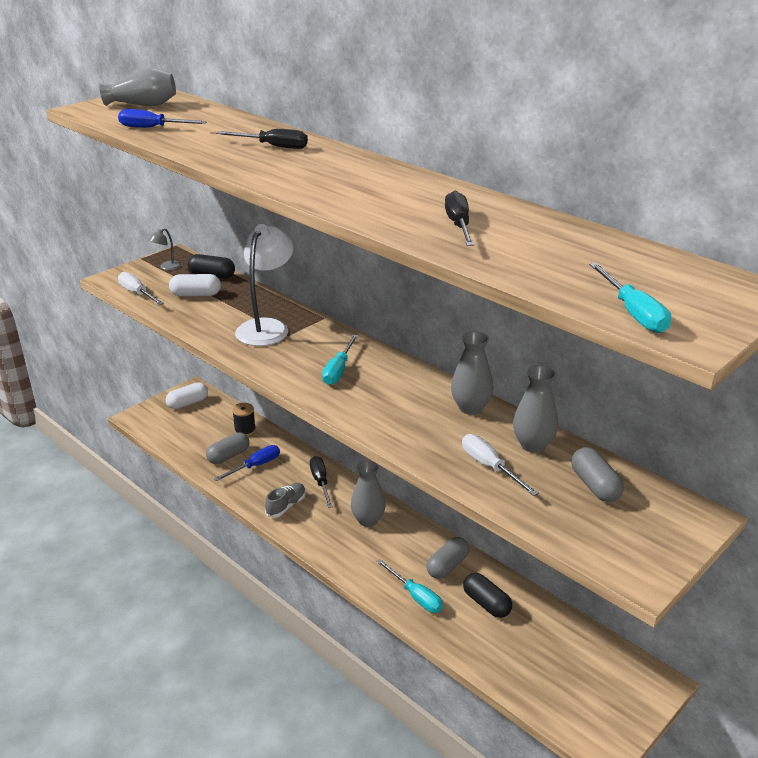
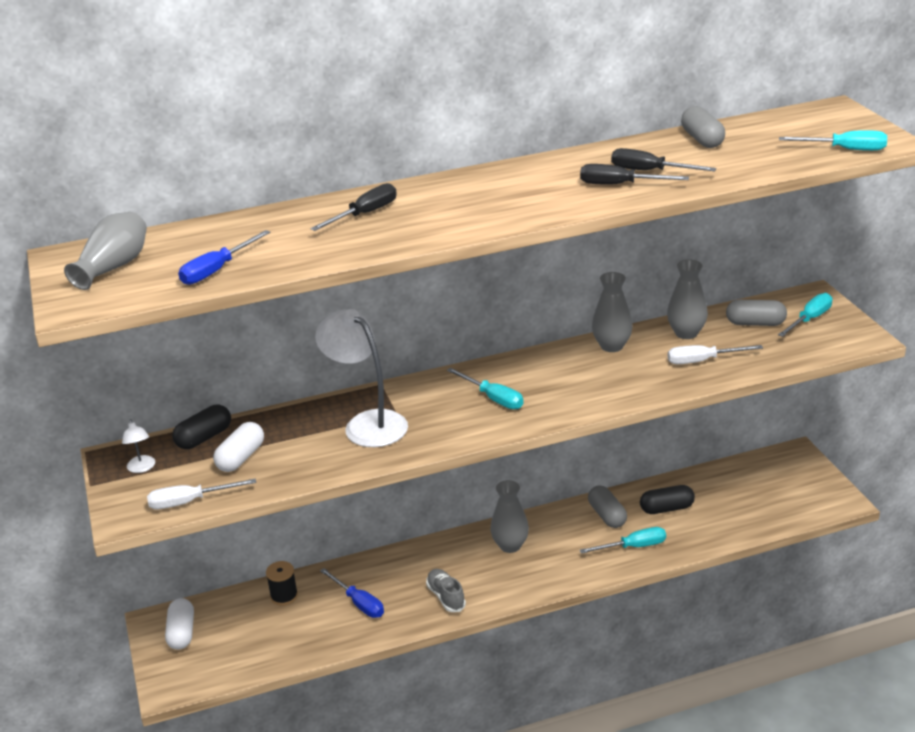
camera: 60 degrees left, 0 degrees up
grey lamp [148,228,181,270] -> white lamp [122,419,155,473]
grey capsule [206,432,249,464] -> grey capsule moved to [681,106,725,148]
blue screwdriver [214,445,280,481] -> blue screwdriver turned 150 degrees clockwise [320,568,384,618]
black screwdriver [310,456,333,508] -> black screwdriver moved to [580,164,689,185]
none -> turquoise screwdriver [778,293,833,337]

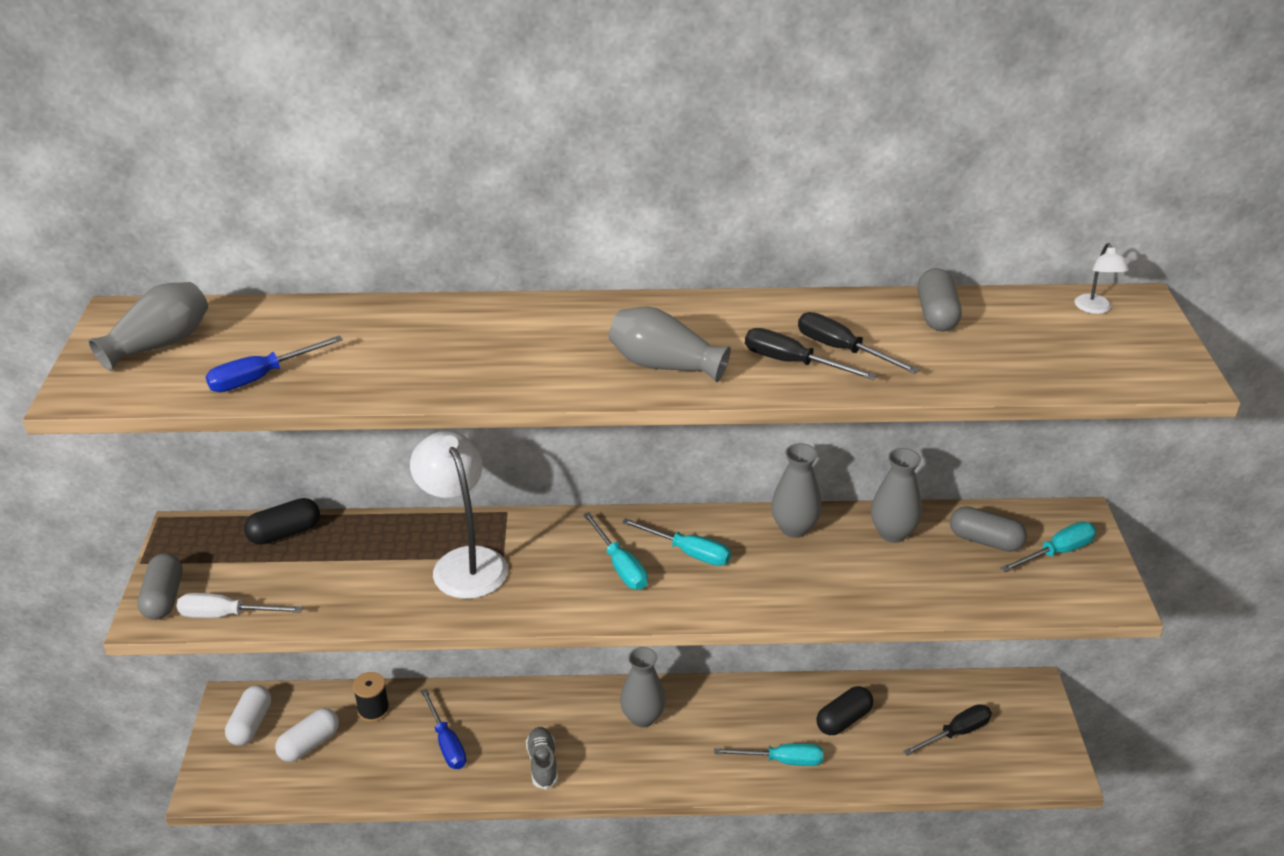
camera: 15 degrees right, 5 degrees up
white lamp [122,419,155,473] -> white lamp moved to [1075,243,1129,314]
white capsule [213,422,264,472] -> white capsule moved to [275,708,339,762]
black screwdriver [310,183,397,231] -> black screwdriver moved to [903,704,992,756]
grey capsule [588,485,627,528] -> grey capsule moved to [137,553,183,620]
black capsule [640,485,695,514] -> black capsule turned 45 degrees counterclockwise [817,686,873,735]
white screwdriver [668,345,763,364] -> none
turquoise screwdriver [779,130,887,151] -> turquoise screwdriver moved to [622,518,731,566]
none -> grey vase [609,307,731,382]

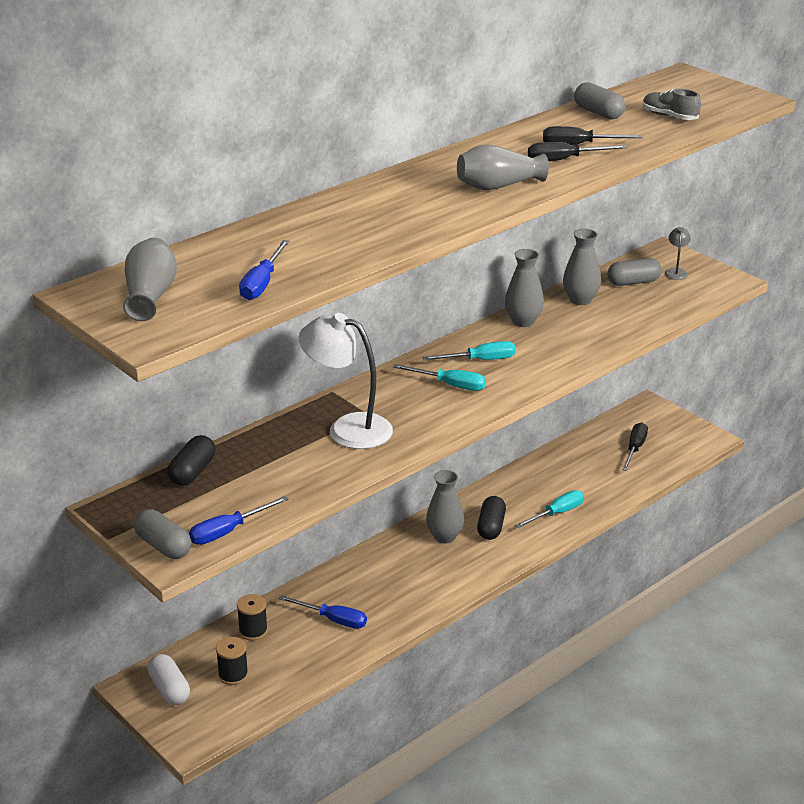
camera: 40 degrees left, 5 degrees down
white screwdriver [176,593,303,618] -> blue screwdriver [189,496,289,545]
white capsule [275,708,339,762] -> black spool [216,637,248,685]
grey shoe [526,727,558,790] -> grey shoe moved to [643,89,701,120]
black capsule [817,686,873,735] -> black capsule moved to [477,496,506,540]
turquoise screwdriver [1001,522,1096,572] -> grey lamp [665,227,691,280]
white lamp [1075,243,1129,314] -> none

